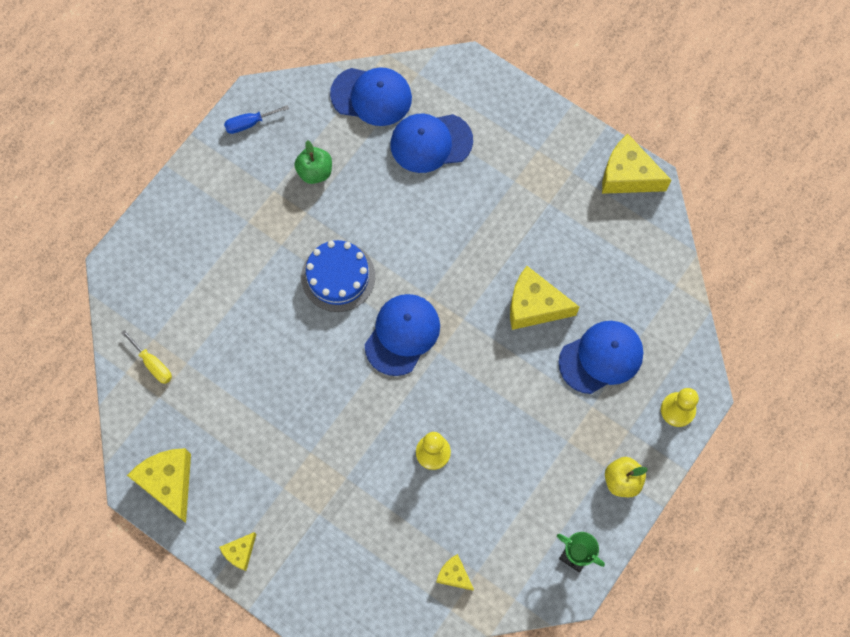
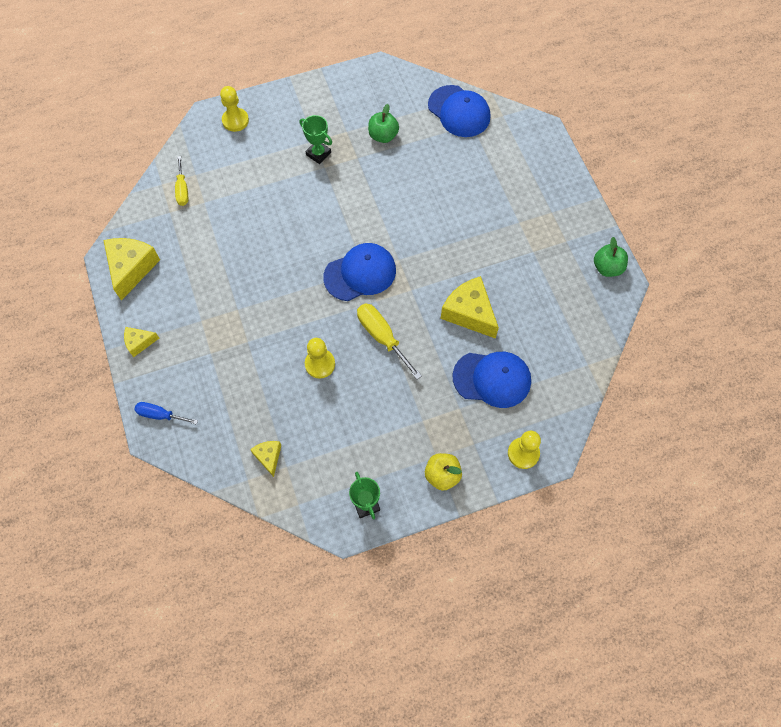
camera: 35 degrees right, 5 degrees down
blue screwdriver [224,105,289,134] -> blue screwdriver moved to [134,402,198,425]
blue cake [301,240,375,312] -> none
blue cap [390,114,473,173] -> none
yellow cheese [602,134,671,194] -> green apple [594,237,628,277]
none -> yellow pawn [220,86,249,132]
none -> green trophy [299,115,332,164]
none -> yellow screwdriver [357,304,422,380]

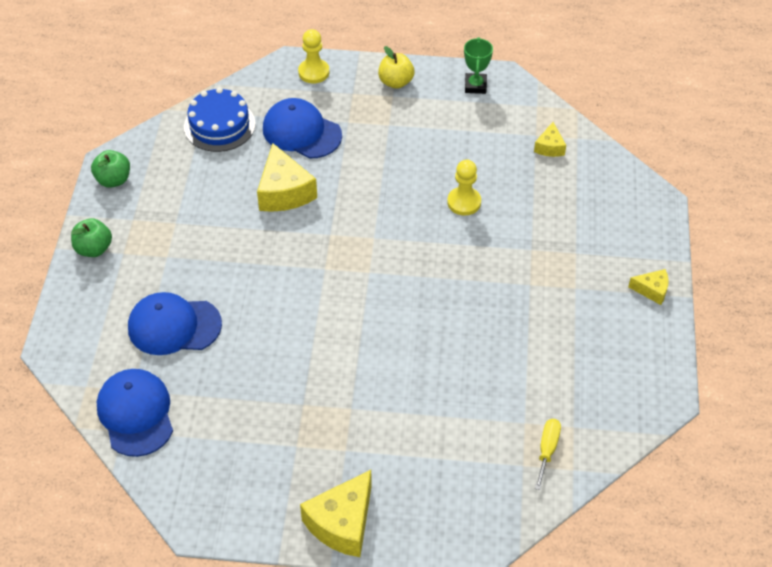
camera: 155 degrees left, 15 degrees down
yellow cheese [103,238,160,301] -> yellow cheese moved to [300,470,372,557]
blue screwdriver [134,402,198,425] -> none
yellow pawn [220,86,249,132] -> none
green trophy [299,115,332,164] -> none
blue cap [323,243,396,301] -> blue cap moved to [128,292,222,355]
yellow screwdriver [357,304,422,380] -> none
green apple [368,104,399,143] -> green apple moved to [71,218,112,257]
none -> blue cake [184,87,256,152]

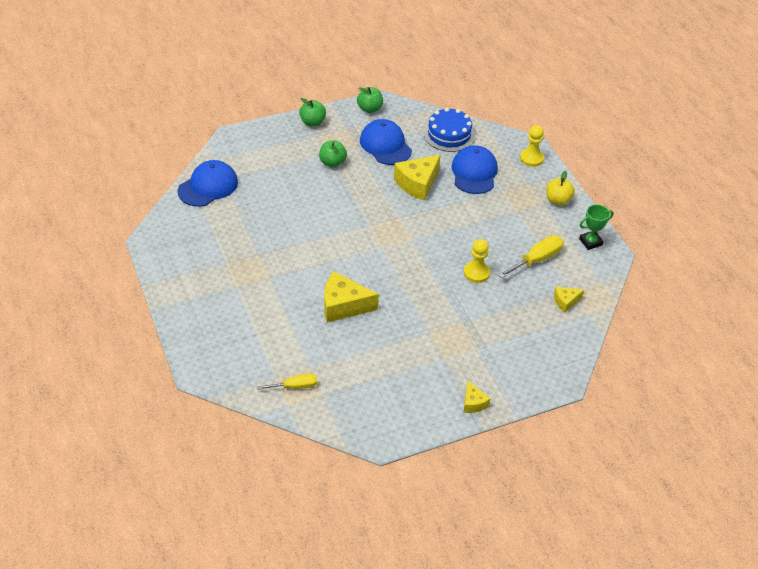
camera: 60 degrees right, 5 degrees down
blue cap [128,292,222,355] -> blue cap moved to [360,119,412,165]
yellow cheese [300,470,372,557] -> yellow cheese moved to [324,272,379,323]
none -> green apple [319,140,347,167]
none -> yellow screwdriver [498,235,564,278]

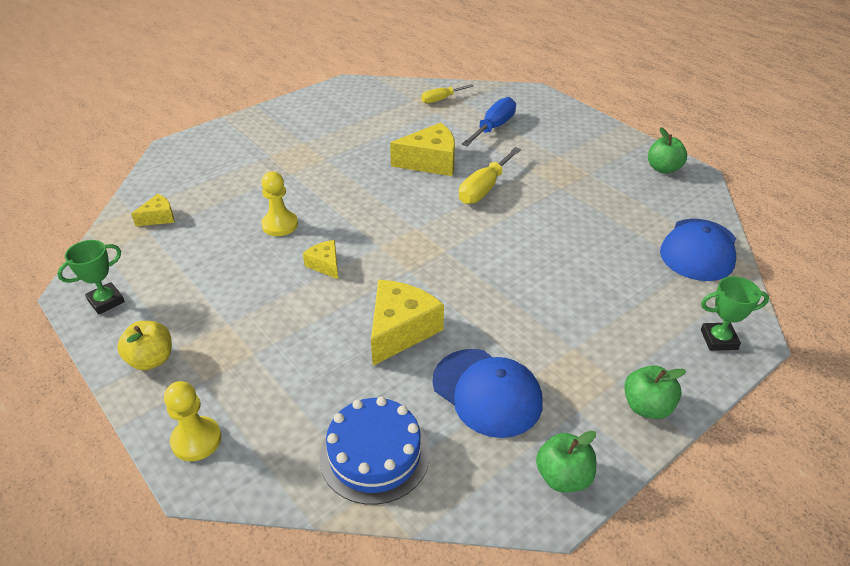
camera: 165 degrees right, 5 degrees down
green apple [319,140,347,167] -> green apple moved to [648,127,687,174]
blue cap [451,145,498,194] -> none
yellow cheese [463,381,491,413] -> yellow cheese moved to [303,240,338,279]
yellow screwdriver [498,235,564,278] -> yellow screwdriver moved to [459,147,521,204]
none -> blue screwdriver [462,97,516,146]
none -> green trophy [701,276,769,351]

